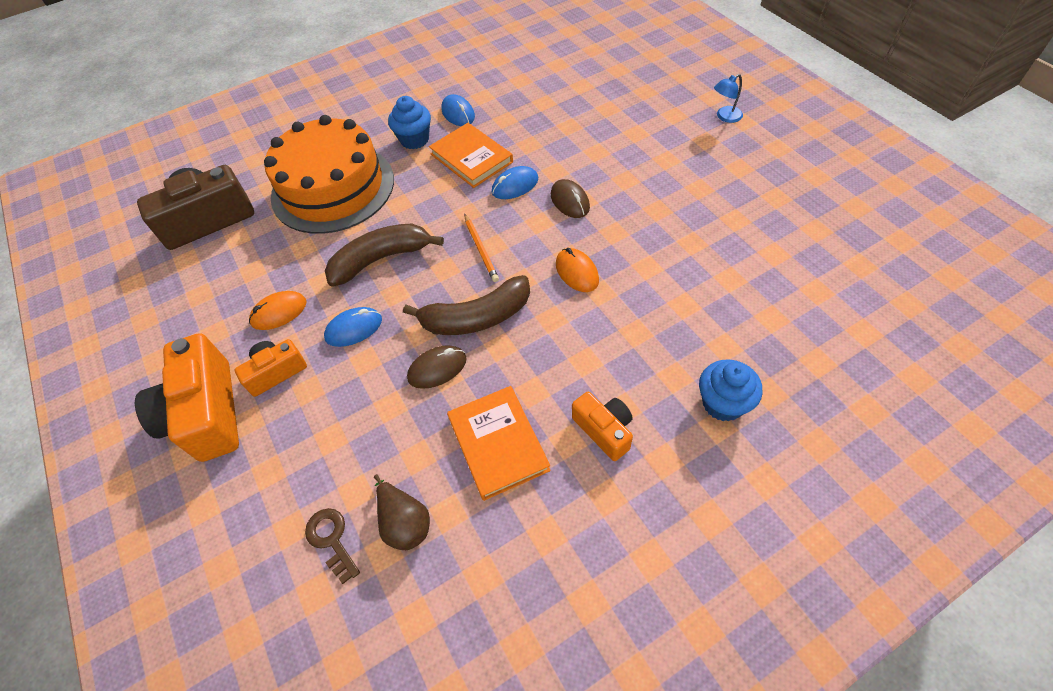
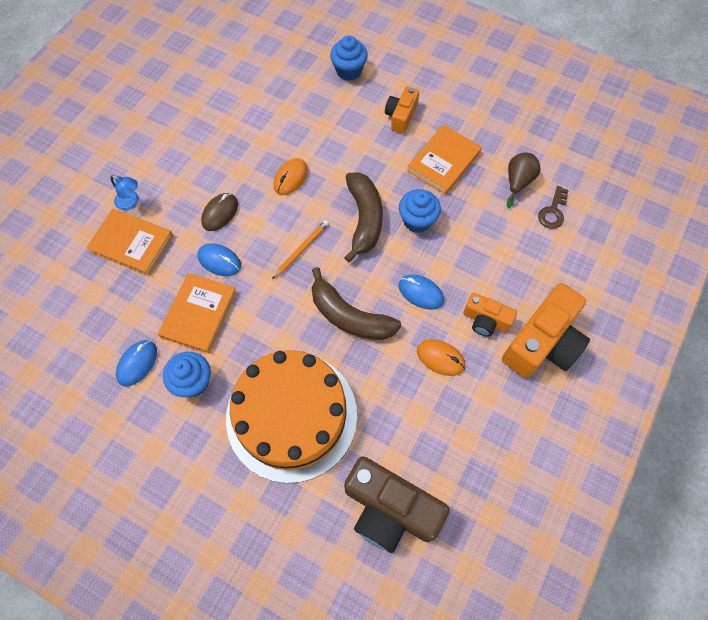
camera: 125 degrees left, 10 degrees up
brown banana [403,275,530,335] -> brown banana turned 45 degrees clockwise [344,172,383,262]
brown mouse [407,345,467,389] -> blue cupcake [399,189,441,233]
blue lamp [714,74,743,123] -> blue lamp moved to [111,175,139,210]
none -> orange book [86,209,173,276]

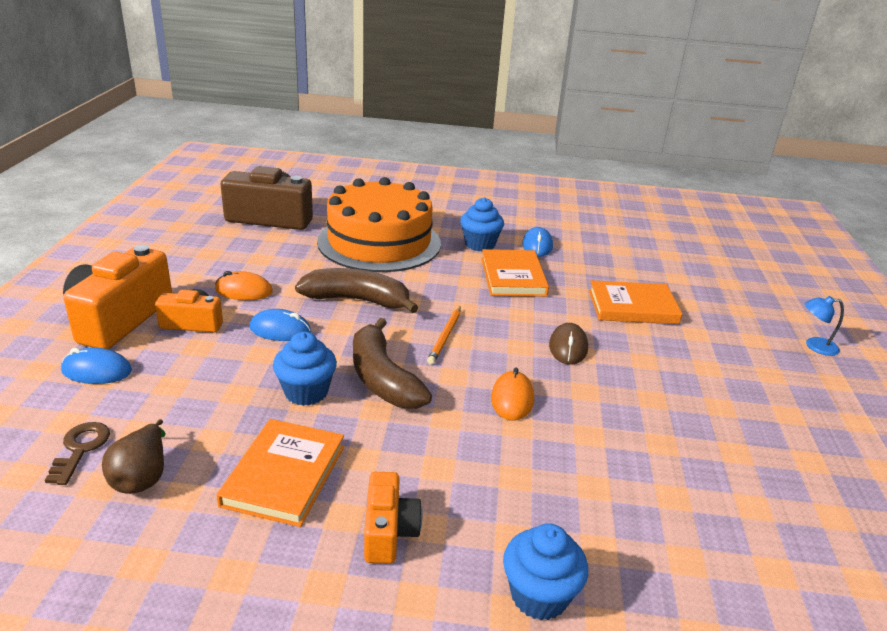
camera: 155 degrees right, 35 degrees down
blue lamp [111,175,139,210] -> blue lamp moved to [805,296,844,356]
blue mouse [198,243,241,276] -> blue mouse moved to [61,347,132,384]

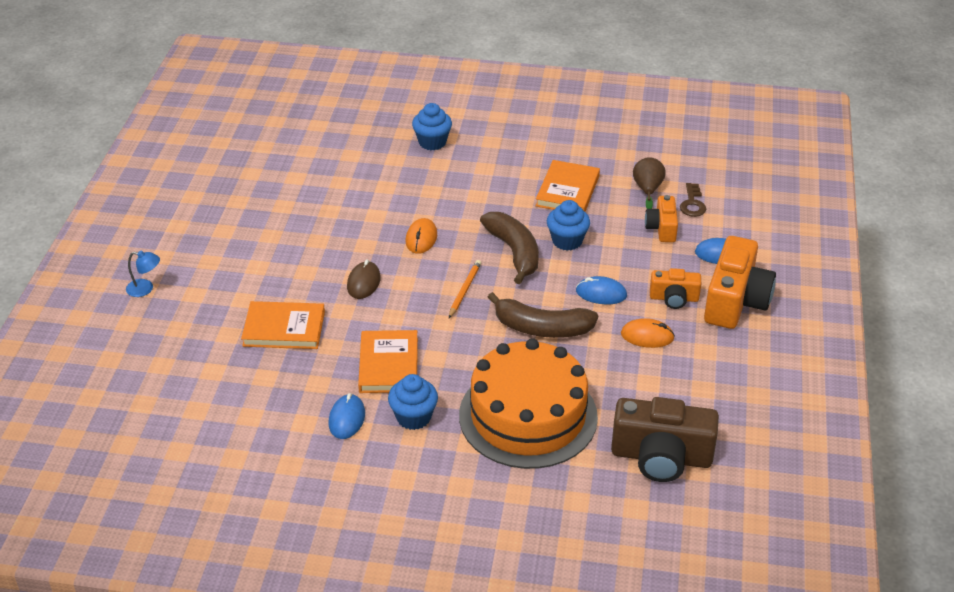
camera: 175 degrees left, 10 degrees up
orange camera [364,472,422,564] -> orange camera moved to [645,195,678,242]

